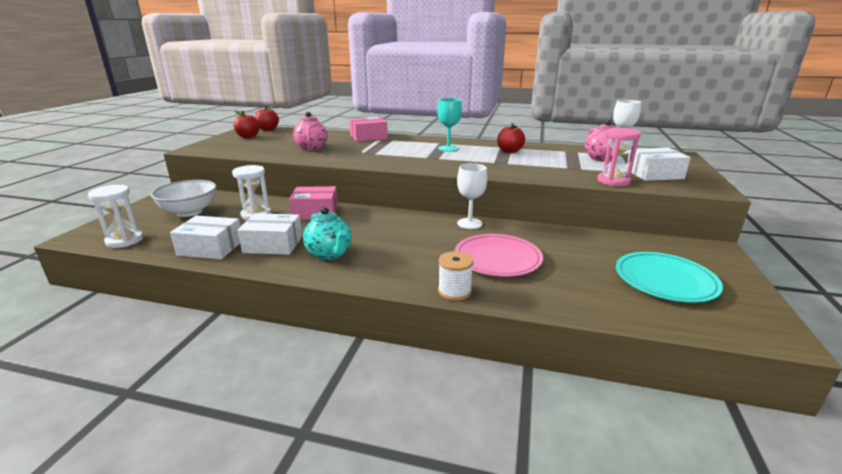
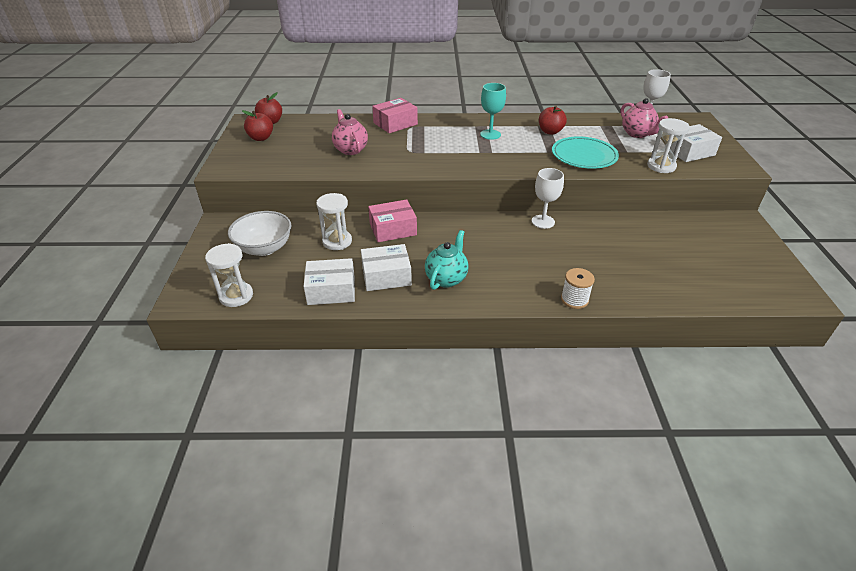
camera: 15 degrees left, 15 degrees up
turquoise teapot [303,207,352,260] -> turquoise teapot turned 105 degrees counterclockwise [425,230,469,290]
pink plate [454,234,543,277] -> none
pink hourglass [597,128,641,186] -> white hourglass [647,118,690,173]
turquoise plate [616,252,723,303] -> turquoise plate moved to [552,136,619,169]

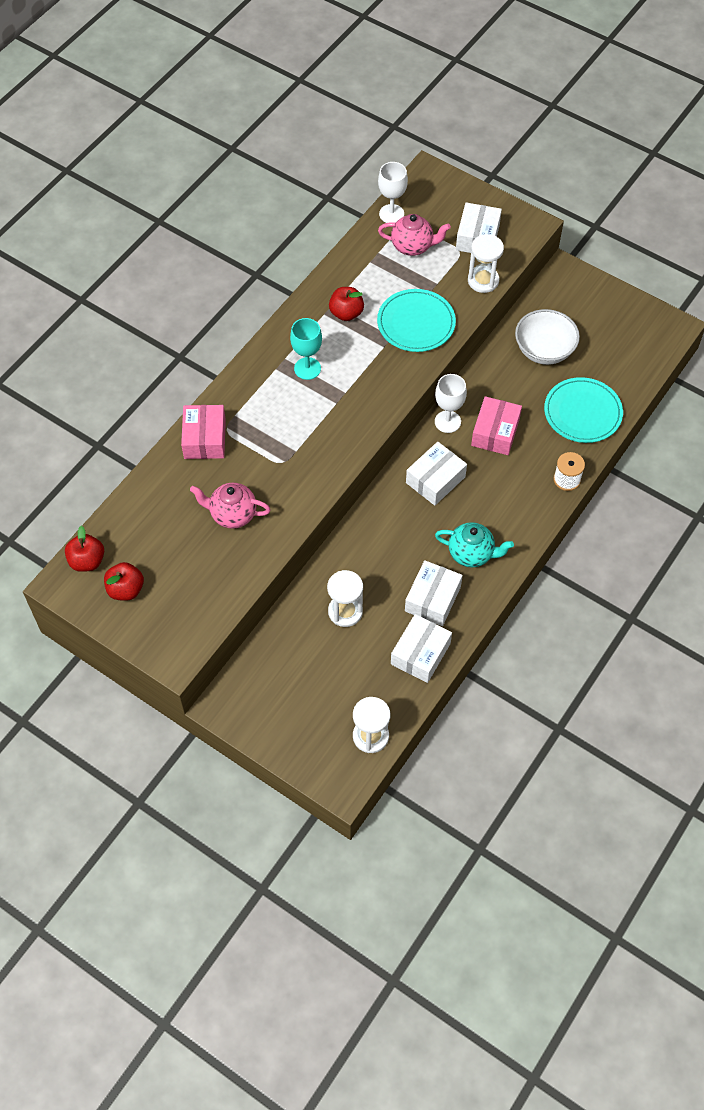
camera: 55 degrees left, 20 degrees up
white bowl [228,211,291,256] -> white bowl moved to [515,309,580,365]
pink box [368,200,417,242] -> pink box moved to [471,396,522,455]
turquoise teapot [425,230,469,290] -> turquoise teapot turned 135 degrees clockwise [435,522,514,567]
none -> white box [406,442,467,506]
none -> turquoise plate [544,377,623,443]

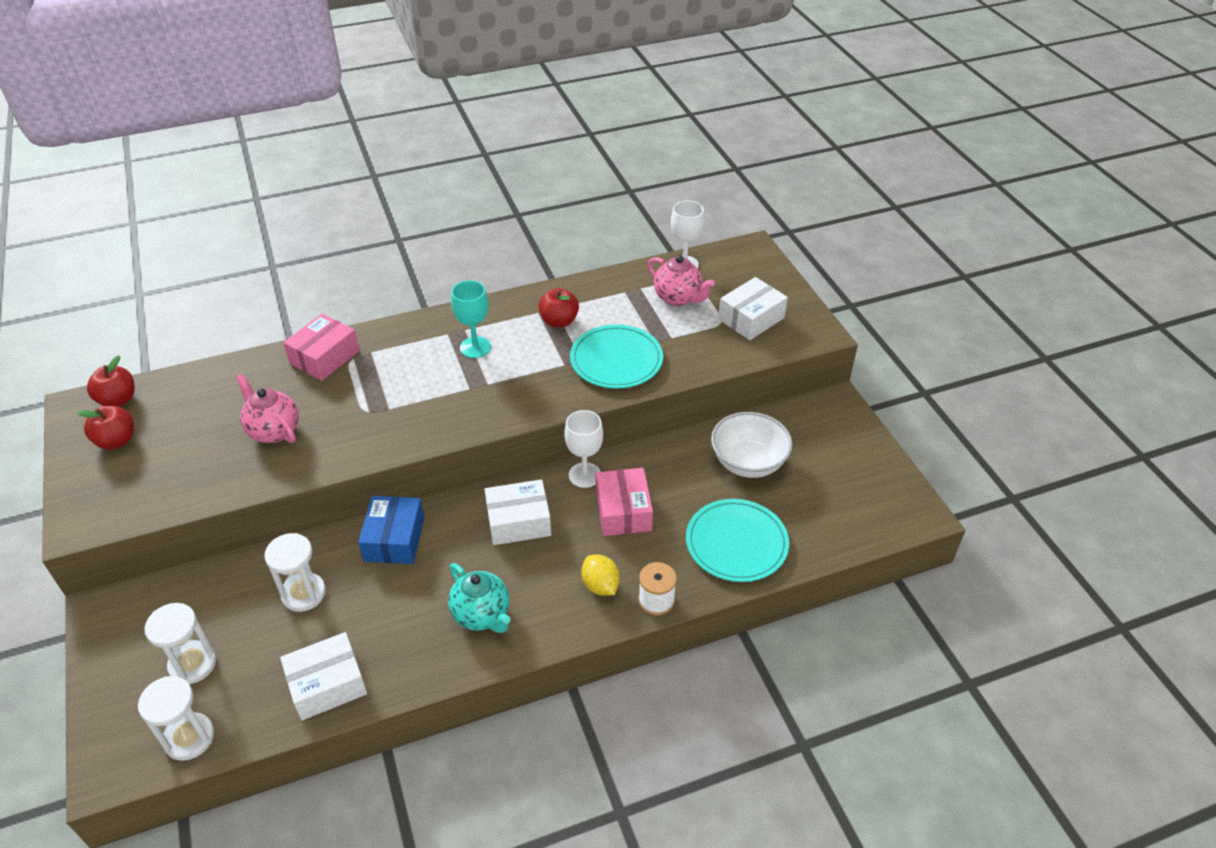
camera: 35 degrees right, 15 degrees down
white box [405,560,463,626] -> none
white hourglass [468,234,504,293] -> white hourglass moved to [145,603,216,684]
pink box [471,396,522,455] -> pink box turned 60 degrees counterclockwise [596,468,653,536]
none -> blue box [358,496,425,564]
none -> yellow lemon [581,555,620,596]

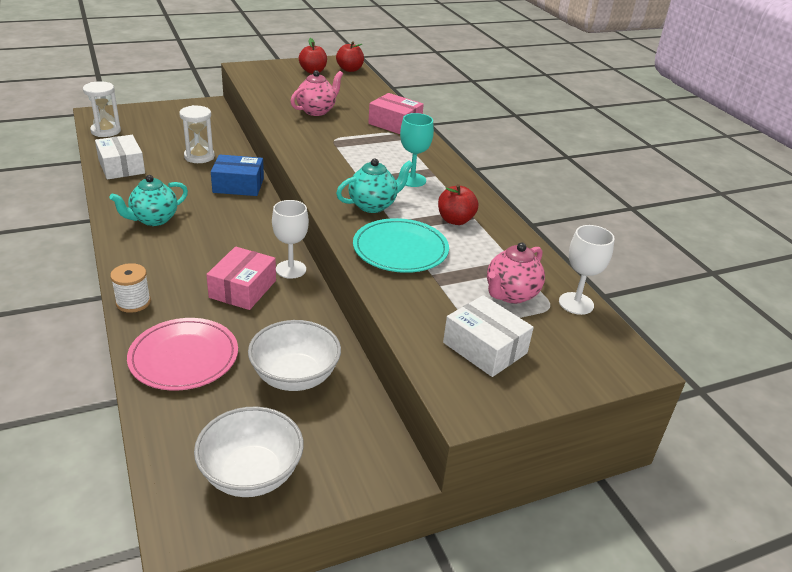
camera: 85 degrees right, 10 degrees down
white hourglass [145,603,216,684] -> none
white box [484,479,551,545] -> none
yellow lemon [581,555,620,596] -> none
pink box [596,468,653,536] -> pink box turned 60 degrees counterclockwise [206,247,276,310]
turquoise plate [686,499,789,582] -> pink plate [127,318,238,391]
none -> white bowl [194,407,304,497]
none -> turquoise teapot [336,158,413,213]

